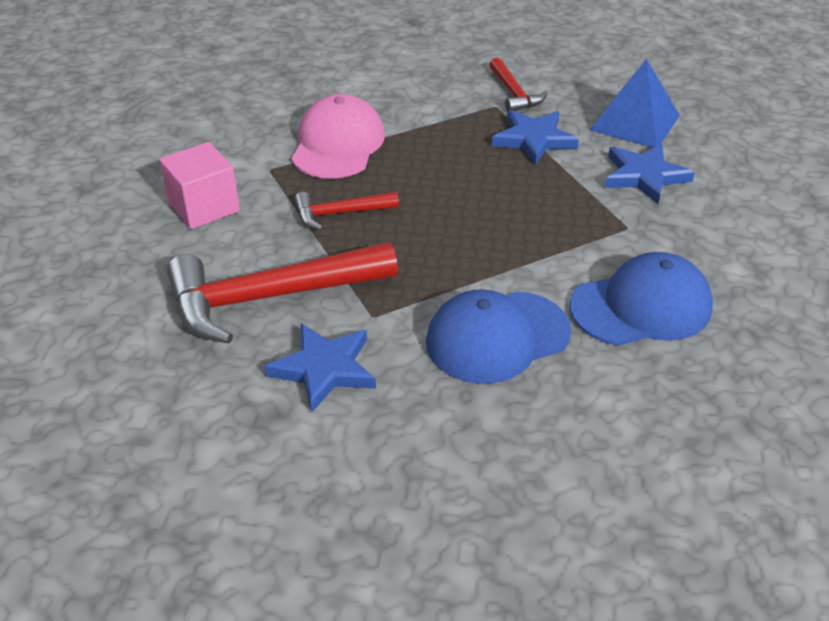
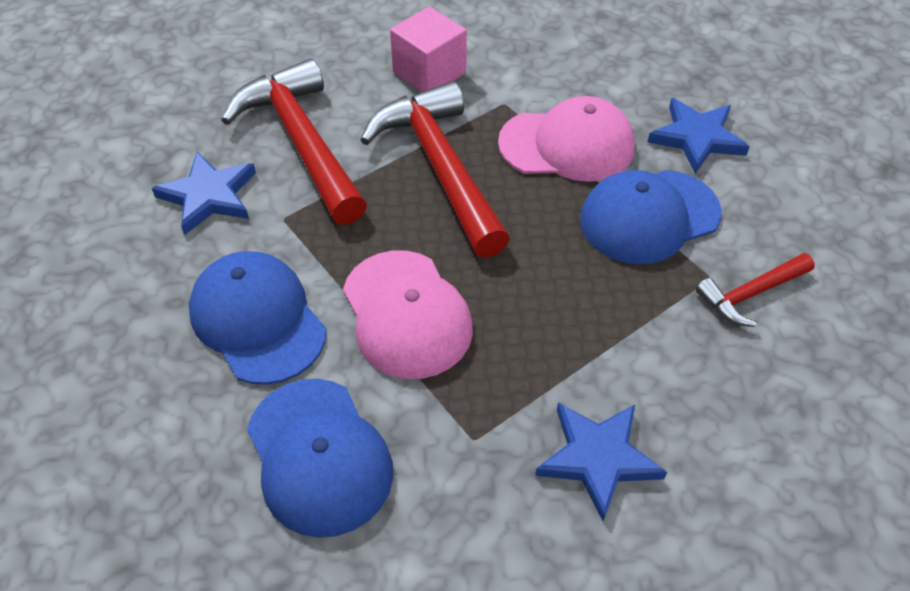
camera: 80 degrees right, 10 degrees up
red hammer [294,192,399,230] -> red hammer [360,81,510,258], size x1.99
blue star [492,110,579,165] -> blue star moved to [648,98,750,174]
blue pyramid [590,58,680,148] -> none
none -> pink cap [343,250,473,379]
none -> blue cap [580,170,722,264]

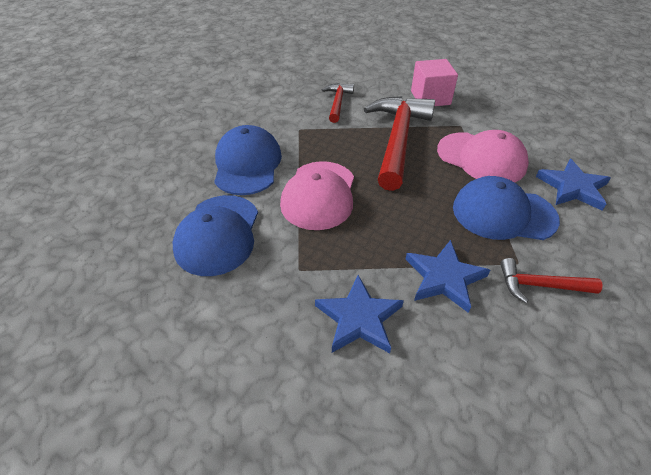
camera: 35 degrees right, 5 degrees down
blue star [152,152,256,235] -> blue star moved to [405,240,490,313]
red hammer [221,58,367,225] -> red hammer [322,83,354,123], size x0.50

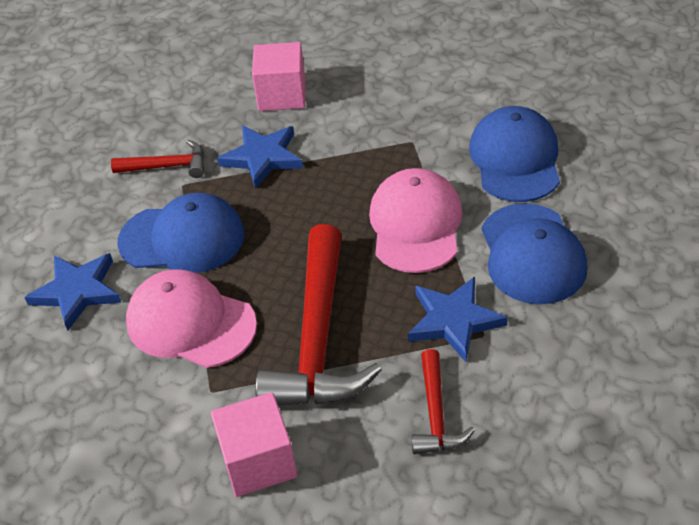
camera: 175 degrees right, 0 degrees up
blue star [315,275,404,353] -> blue star moved to [408,277,508,362]
none -> pink cube [252,42,305,111]

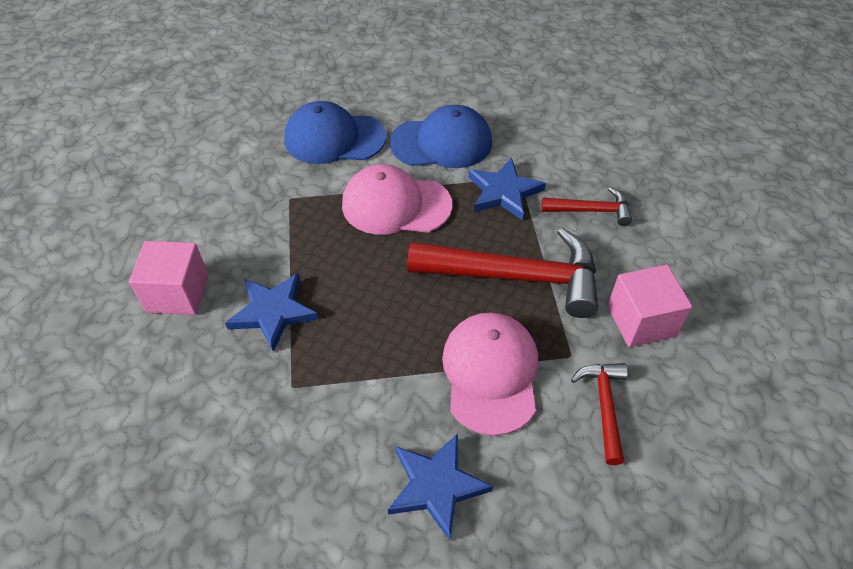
camera: 90 degrees left, 5 degrees up
red hammer [111,140,204,178] -> red hammer moved to [571,363,628,465]
blue cap [117,193,245,273] -> none
pink cap [126,269,257,368] -> pink cap turned 150 degrees clockwise [442,312,538,436]

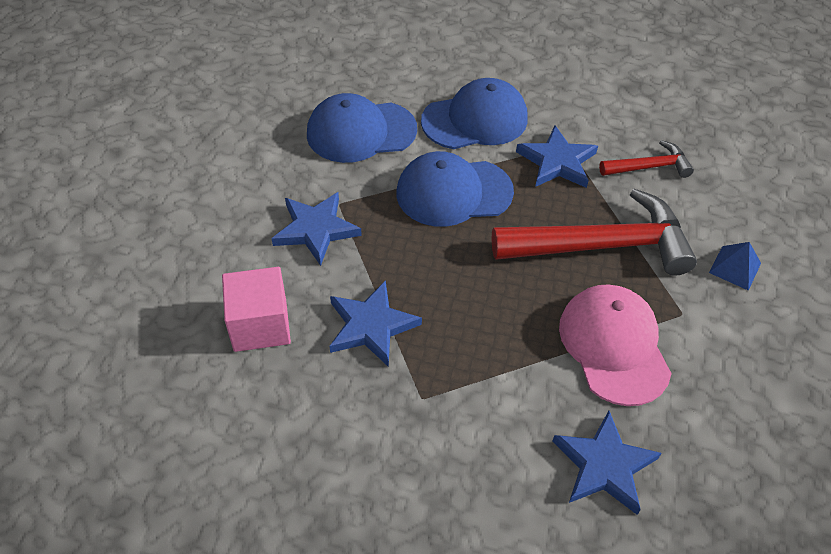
camera: 15 degrees left, 0 degrees up
pink cap [342,164,452,235] -> blue cap [396,151,514,227]
red hammer [571,363,628,465] -> none
pink cube [608,265,692,347] -> blue pyramid [709,242,761,291]
none -> blue star [272,192,362,266]

